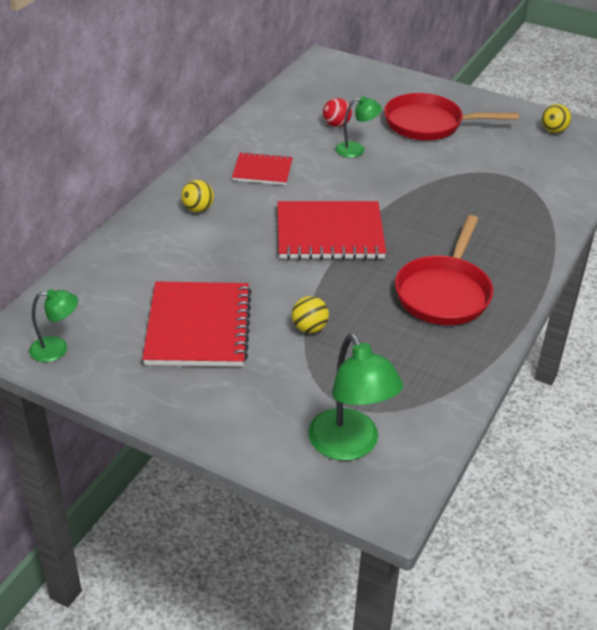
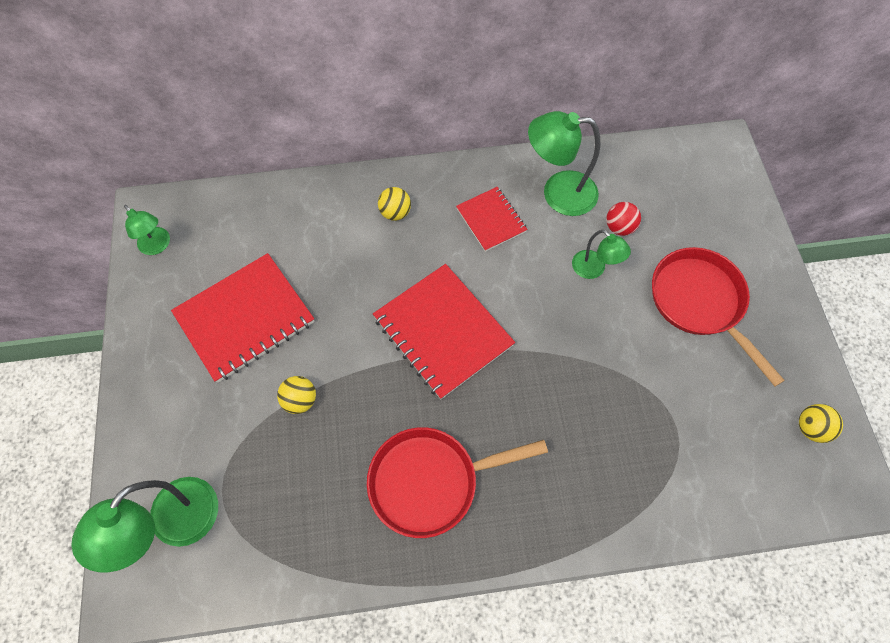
camera: 55 degrees right, 25 degrees up
none -> green lamp [528,111,600,216]

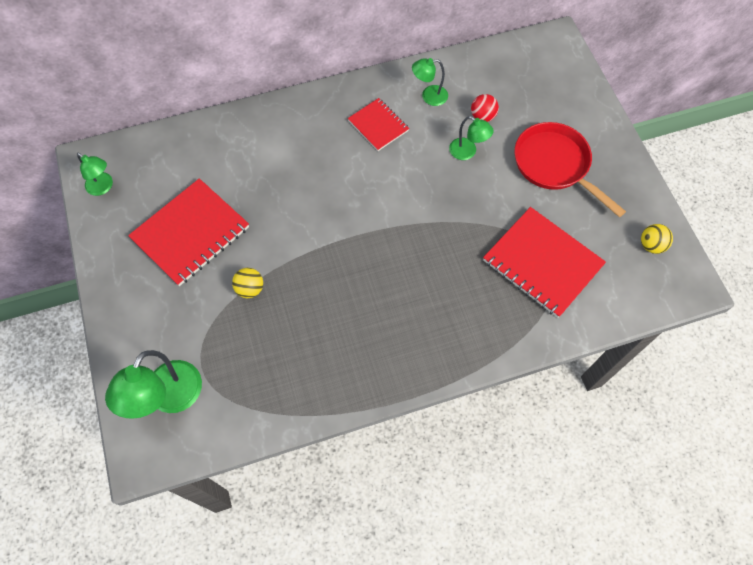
camera: 10 degrees left, 0 degrees up
red pan [367,427,548,538] -> none
red notebook [373,264,515,399] -> red notebook moved to [483,207,606,318]
yellow ball [378,187,411,221] -> none
green lamp [528,111,600,216] -> green lamp [412,58,448,106], size x0.58

